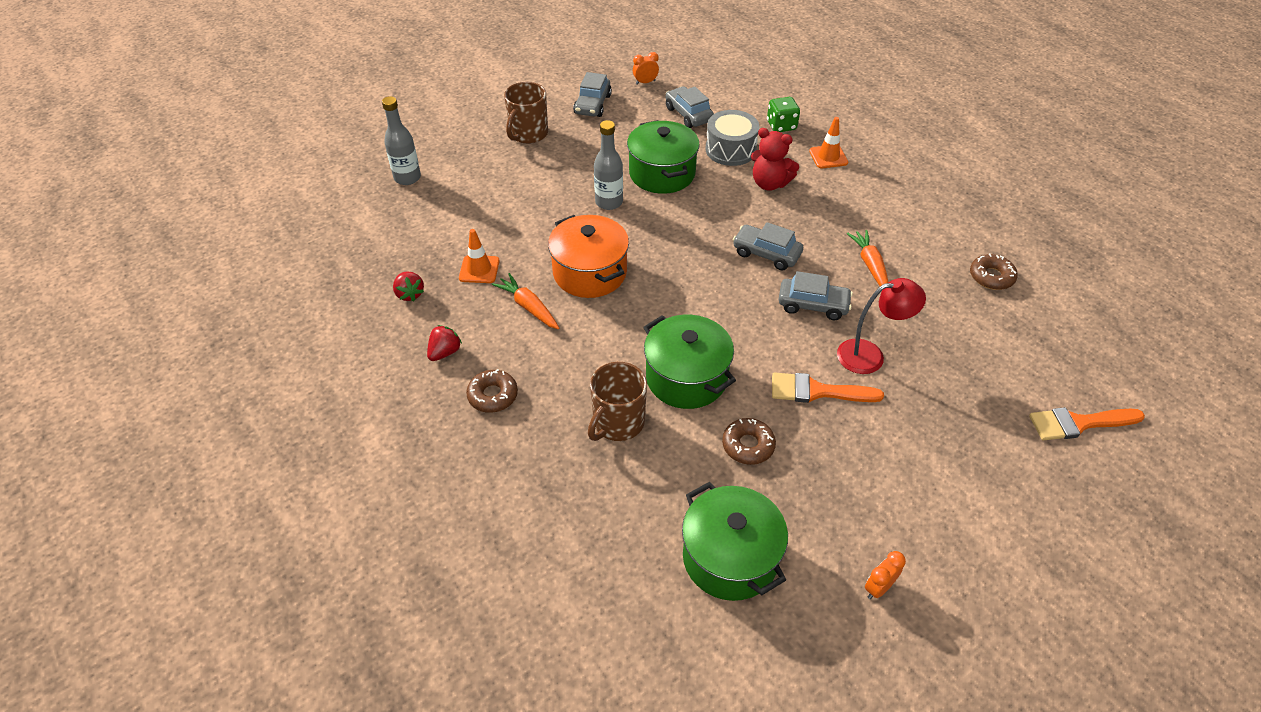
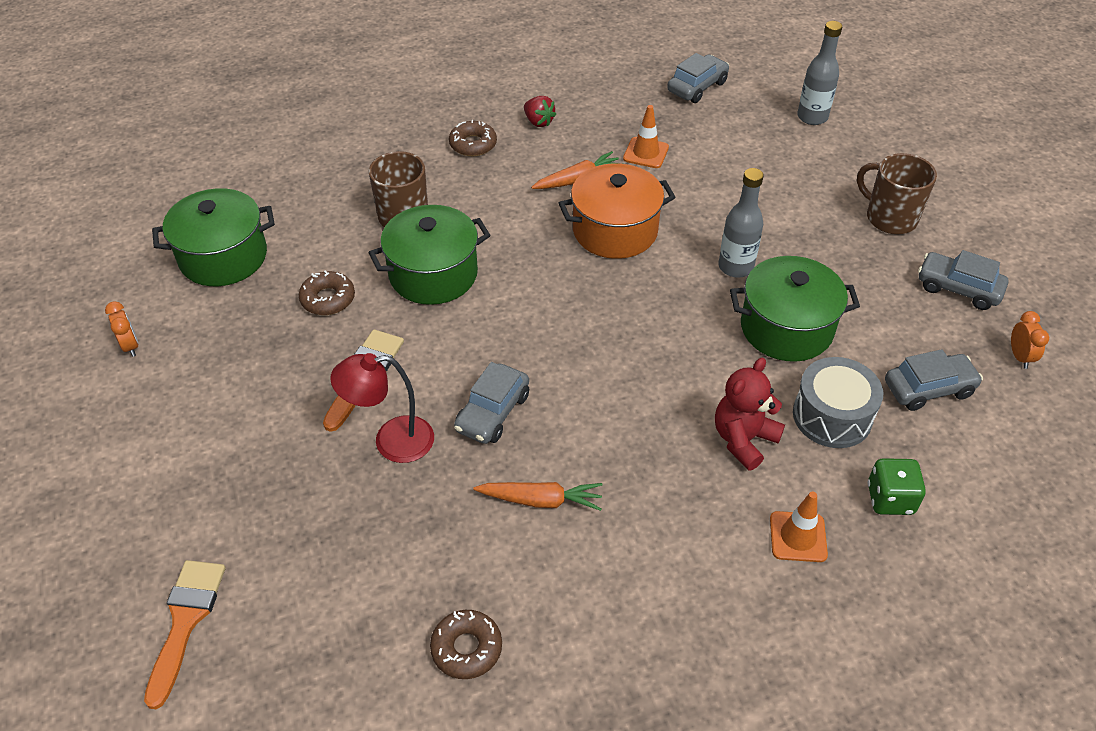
camera: 105 degrees right, 0 degrees up
red strawberry [393,272,424,301] -> none
grey car [733,222,803,271] -> grey car moved to [667,53,729,103]
red lamp [837,278,926,374] -> red lamp turned 75 degrees clockwise [330,353,434,463]

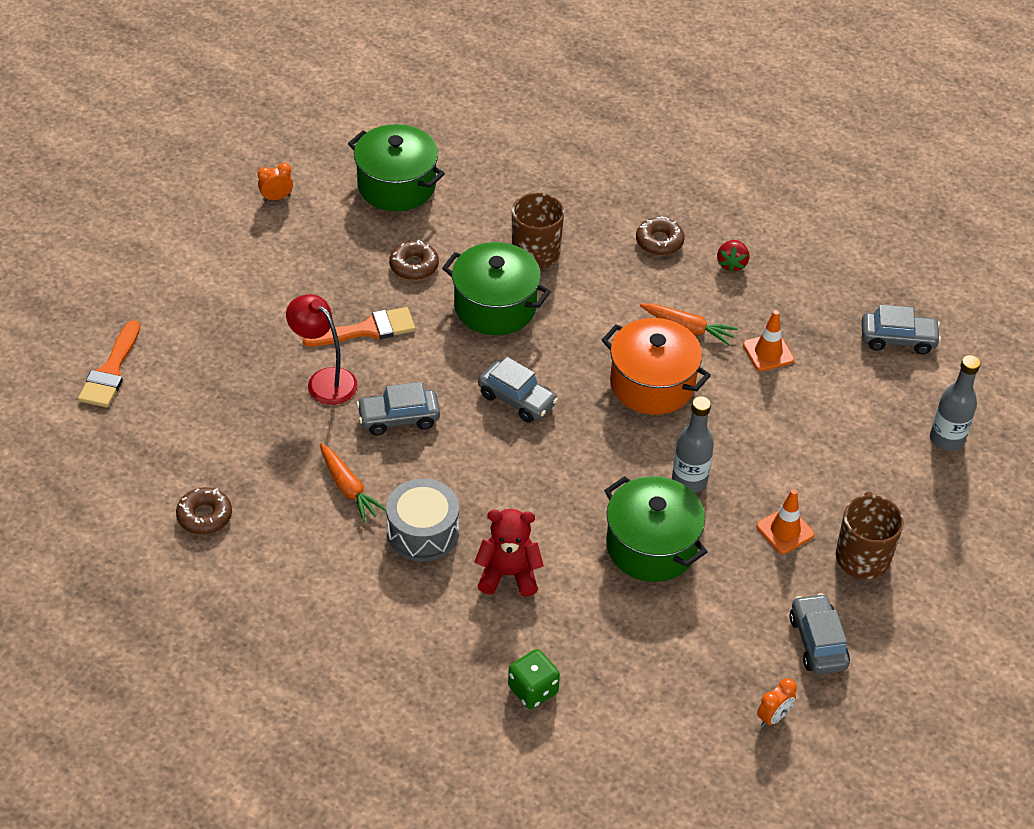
camera: 50 degrees right, 0 degrees up
orange clock [105,301,139,357] -> orange clock turned 135 degrees counterclockwise [257,163,293,201]
orange brush [144,560,226,709] -> orange brush turned 135 degrees clockwise [78,320,140,408]
orange traffic cone [770,492,828,562] -> orange traffic cone moved to [756,489,815,554]
grey drum [793,357,883,448] -> grey drum moved to [386,479,459,562]
grey car [885,349,983,411] -> grey car moved to [478,357,558,423]

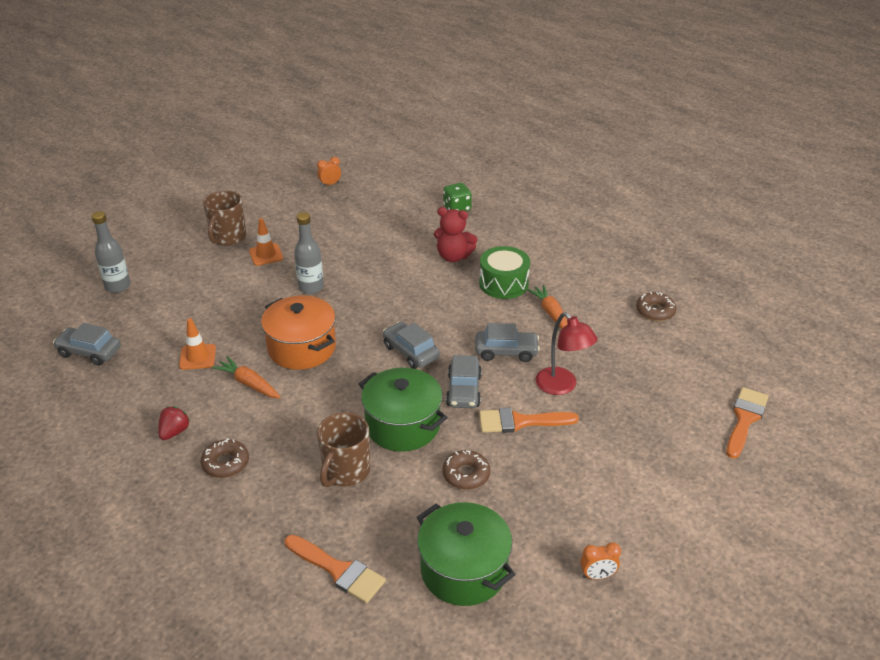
camera: 165 degrees left, 10 degrees down
grey drum [386,479,459,562] -> green drum [479,246,530,299]
green pot [604,476,707,582] -> none
grey car [789,593,850,674] -> grey car moved to [446,355,482,408]
none -> orange brush [285,535,386,604]

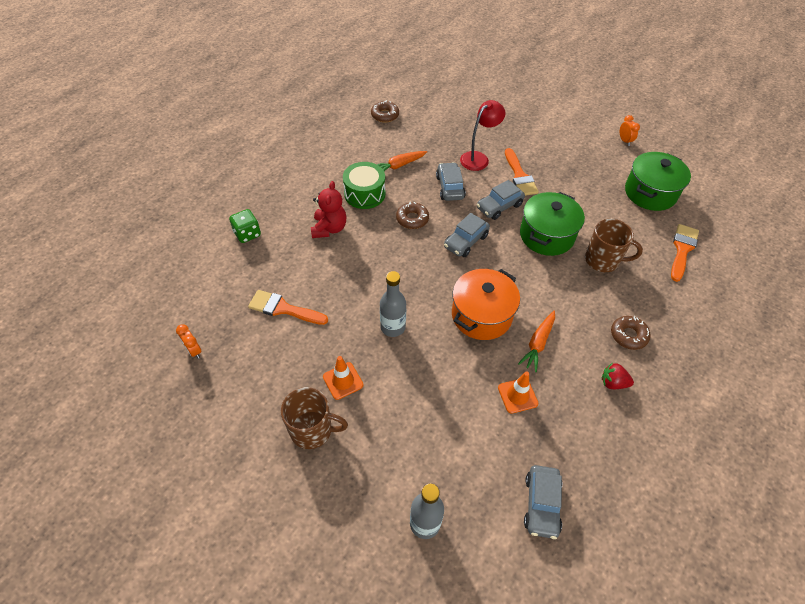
camera: 100 degrees left, 15 degrees up
brown donut [443,450,490,490] -> brown donut moved to [396,202,429,229]
grey car [446,355,482,408] -> grey car turned 150 degrees clockwise [477,180,525,220]
orange brush [726,387,769,459] -> orange brush moved to [248,290,328,325]

